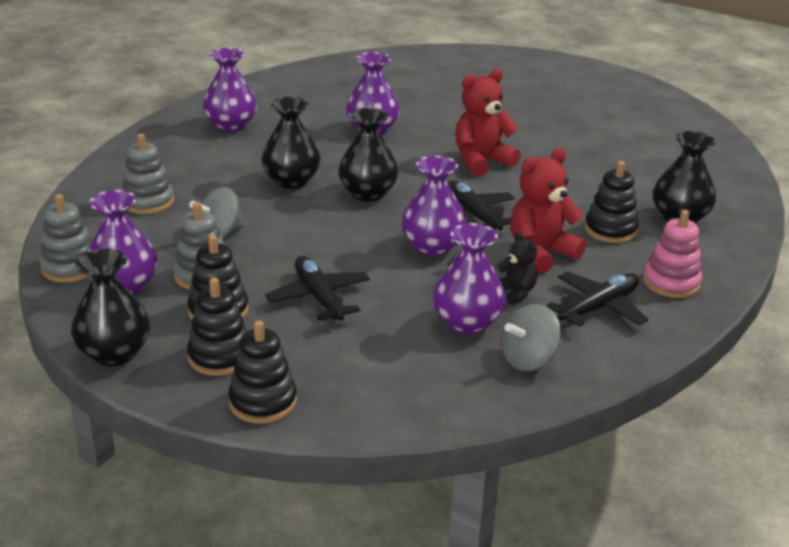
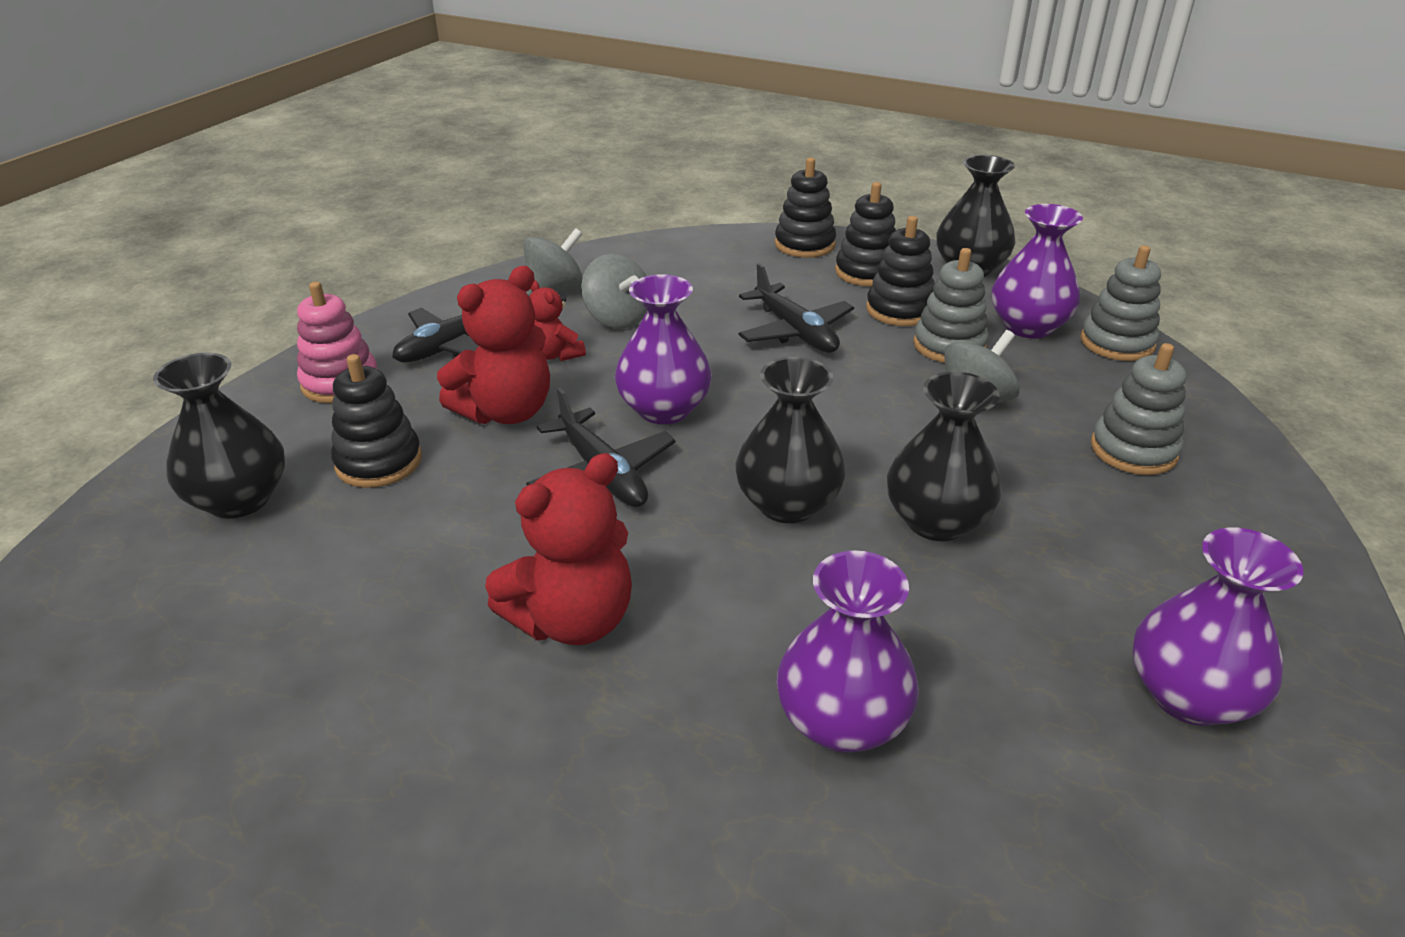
camera: 175 degrees right, 5 degrees up
purple vase [433,223,506,335] -> grey spinning top [581,254,647,329]
black teddy bear [497,232,537,305] -> red teddy bear [529,280,586,361]

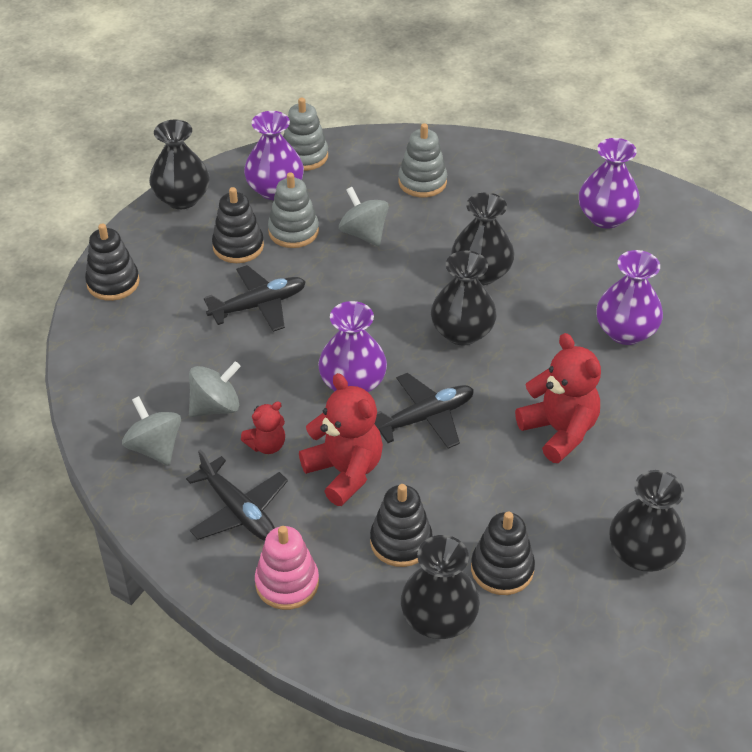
camera: 85 degrees left, 10 degrees up
black stacking toy [835,182,896,287] -> black stacking toy moved to [471,511,535,595]
none -> black vase [609,470,687,572]

